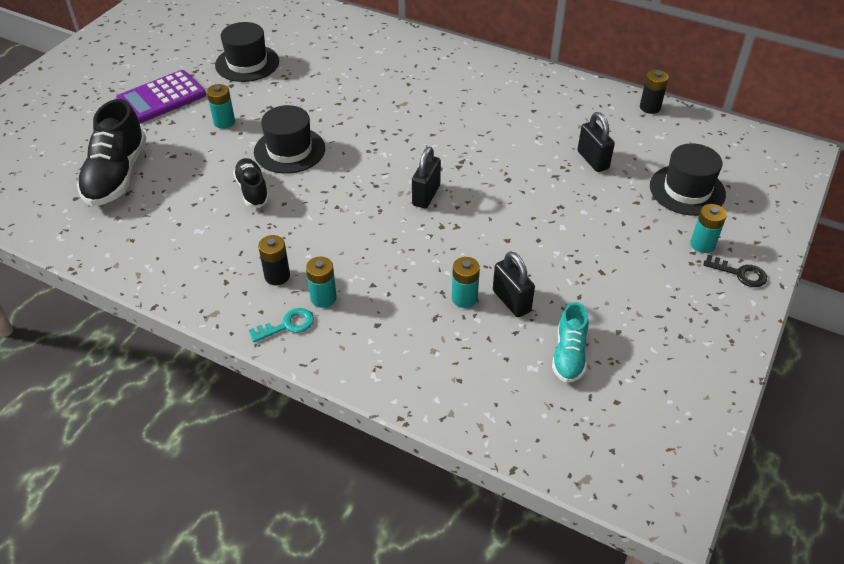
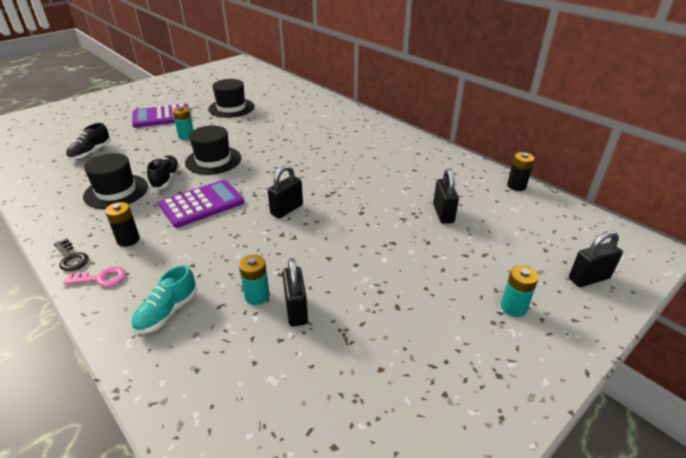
camera: 20 degrees right, 10 degrees down
black shoe [77,99,147,206] -> black shoe [66,123,111,160], size x0.58
turquoise key [249,308,314,342] -> pink key [63,267,126,287]
turquoise battery [306,257,337,308] -> none
turquoise shoe [552,302,589,383] -> turquoise shoe moved to [131,265,197,334]
black hat [650,143,726,216] -> black hat moved to [83,153,148,209]
black key [703,255,767,287] -> black key moved to [54,238,89,271]
none -> purple calculator [159,180,244,228]
none -> black padlock [569,231,623,287]

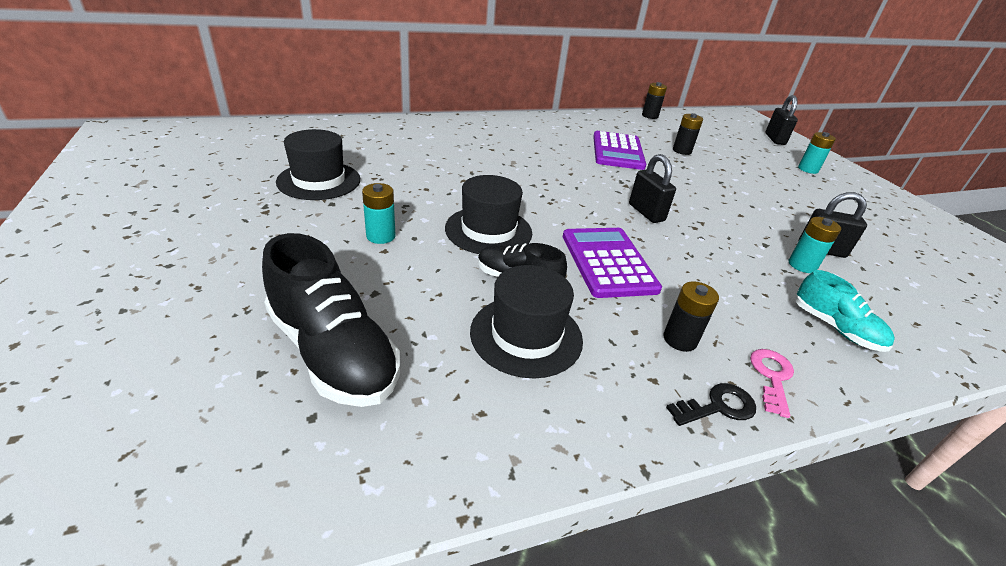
camera: 70 degrees left, 0 degrees up
black shoe [66,123,111,160] -> black shoe [262,233,400,407], size x1.73
purple calculator [132,103,189,128] -> purple calculator moved to [593,131,646,170]
black padlock [433,168,459,224] -> black battery [673,113,703,155]

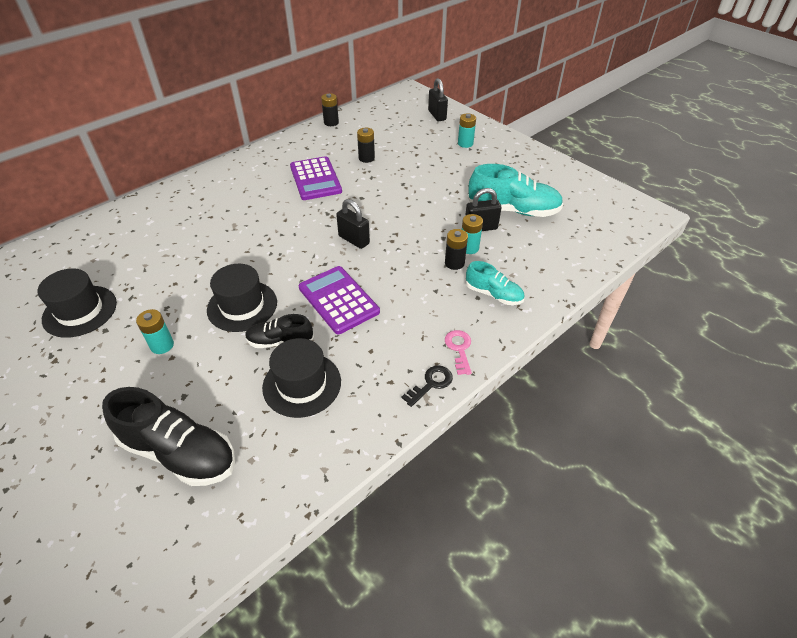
camera: 20 degrees left, 10 degrees up
black battery [663,281,719,352] -> black battery moved to [445,229,468,270]
none -> turquoise shoe [468,164,563,217]

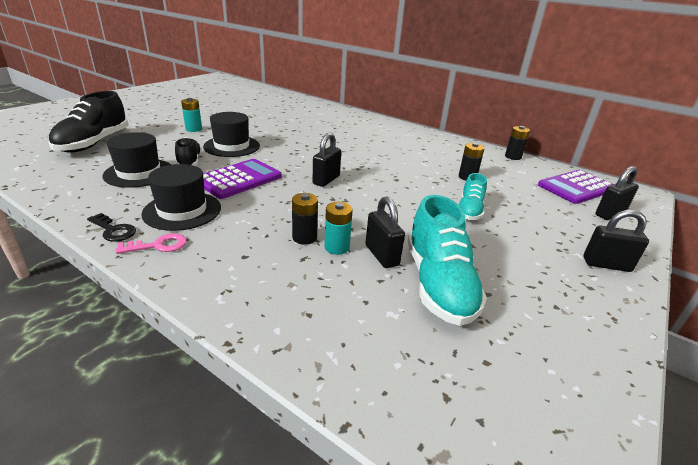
camera: 75 degrees right, 15 degrees down
black hat [38,268,117,338] -> black hat moved to [141,164,221,231]
purple calculator [290,156,342,200] -> purple calculator moved to [538,170,613,204]
turquoise battery [458,113,476,148] -> none
turquoise shoe [466,261,525,305] -> turquoise shoe moved to [459,173,487,220]
none -> black padlock [583,210,649,272]

